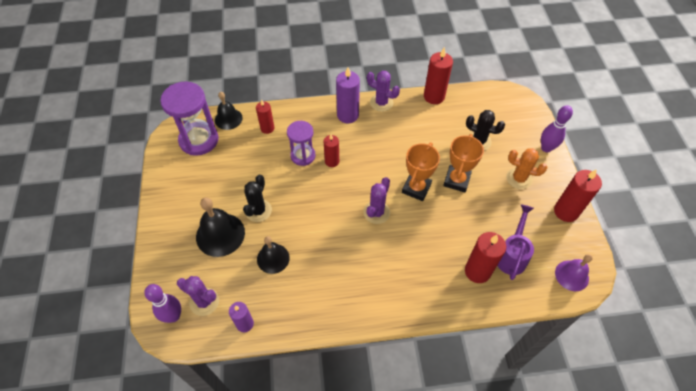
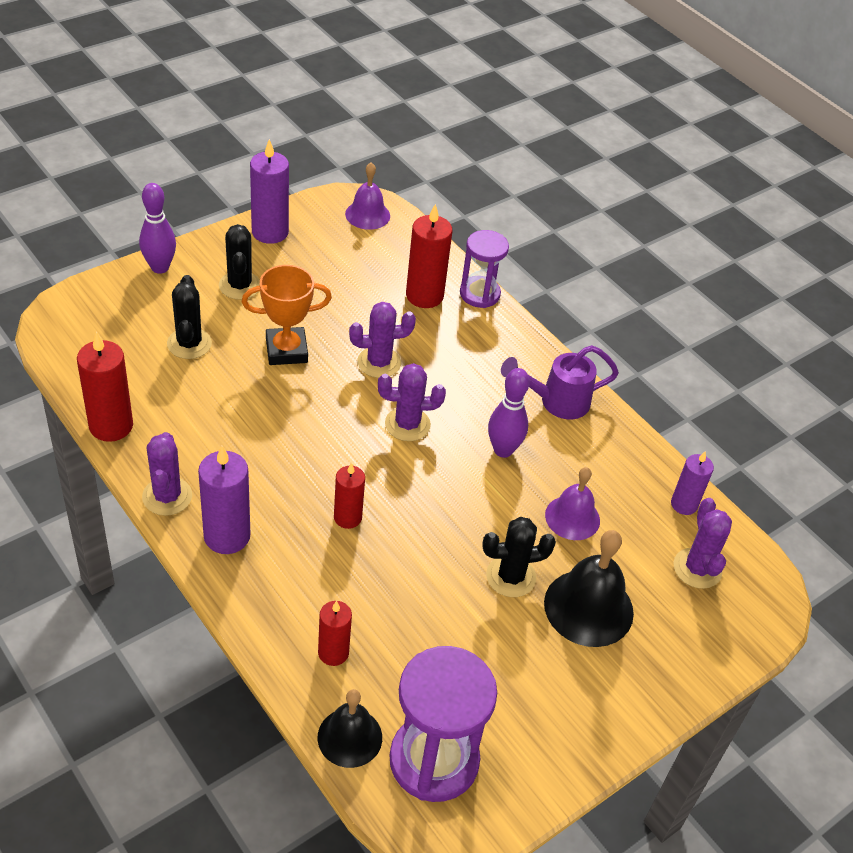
camera: 125 degrees left, 10 degrees down
purple bowling pin [144,284,181,323] -> purple bowling pin moved to [488,368,530,458]
black bell [257,236,290,274] -> purple bell [545,467,600,540]
purple hourglass [287,121,316,166] -> purple hourglass moved to [460,230,509,308]
orange trophy [402,142,440,201] -> none
purple watering can [497,204,534,280] -> purple watering can moved to [501,345,619,419]
orange cactus [506,148,547,189] -> black cactus [219,224,260,300]
red candle [554,169,602,222] -> purple candle [250,139,289,244]
none -> purple cactus [349,302,416,378]

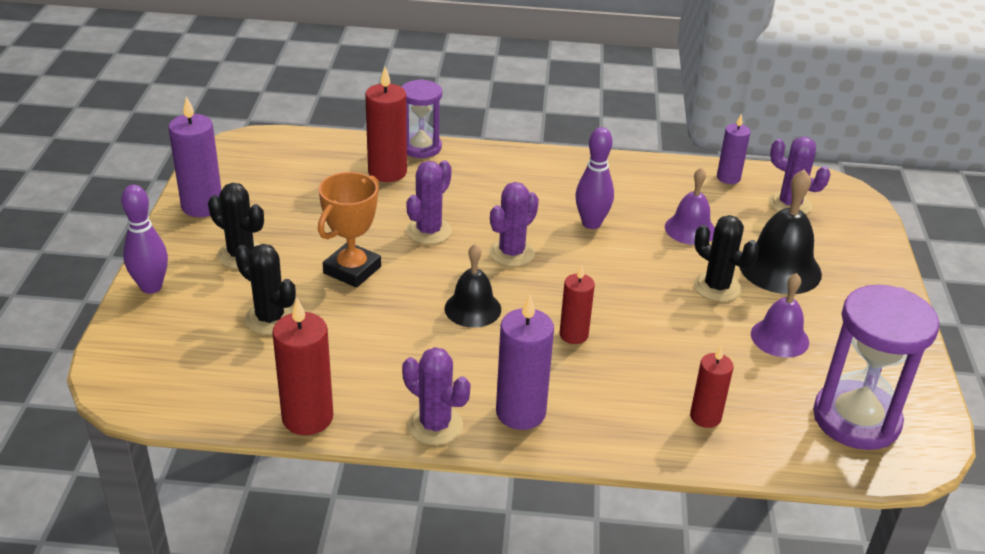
camera: 45 degrees left, 10 degrees down
black bell [318,689,382,768] -> black bell moved to [445,244,501,328]
purple bell [345,162,390,230] -> purple bell moved to [751,273,809,358]
black cactus [482,517,556,597] -> black cactus turned 75 degrees counterclockwise [694,215,759,302]
purple watering can [501,345,619,419] -> none

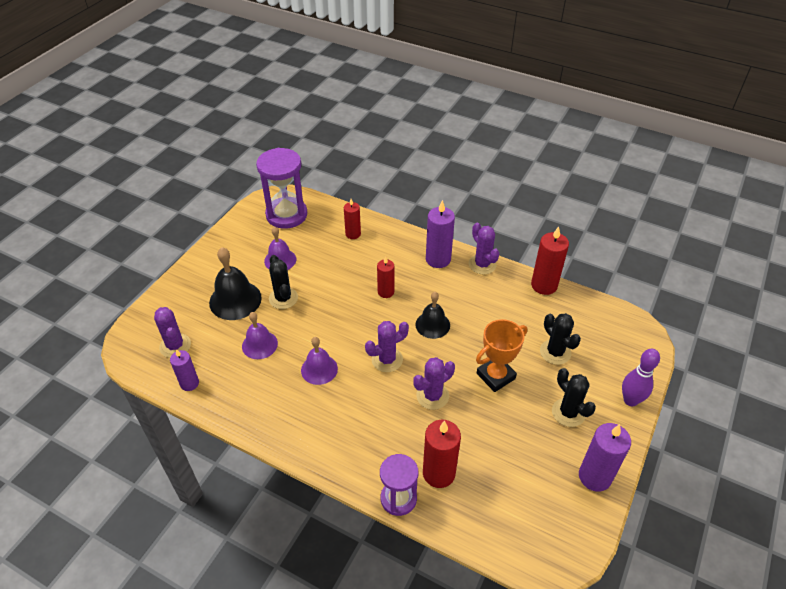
camera: 155 degrees left, 10 degrees up
purple bowling pin [576,127,614,229] -> purple bell [301,337,338,385]

